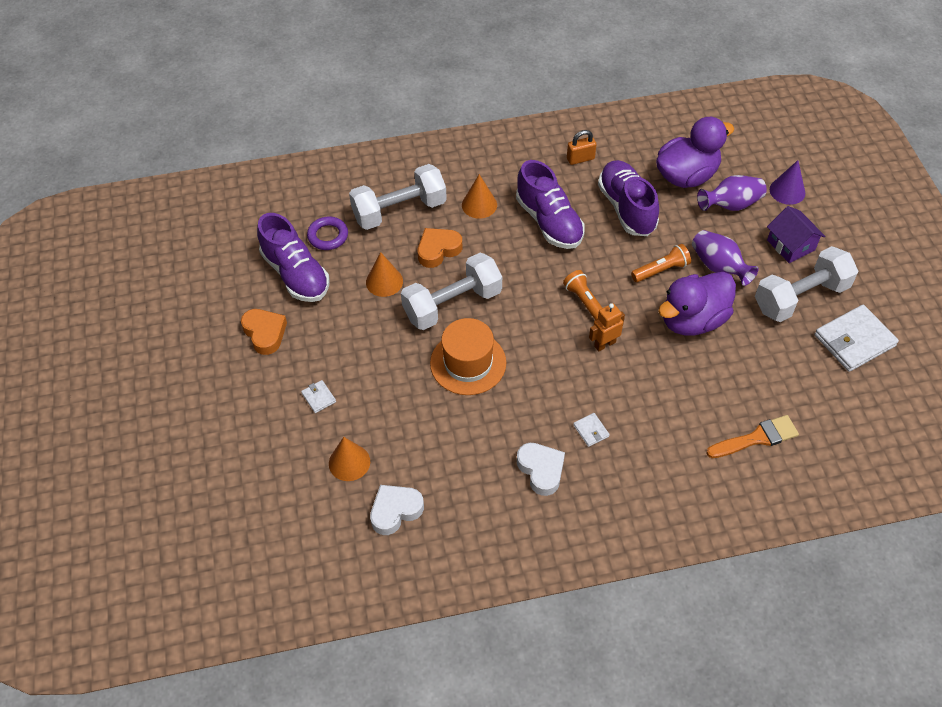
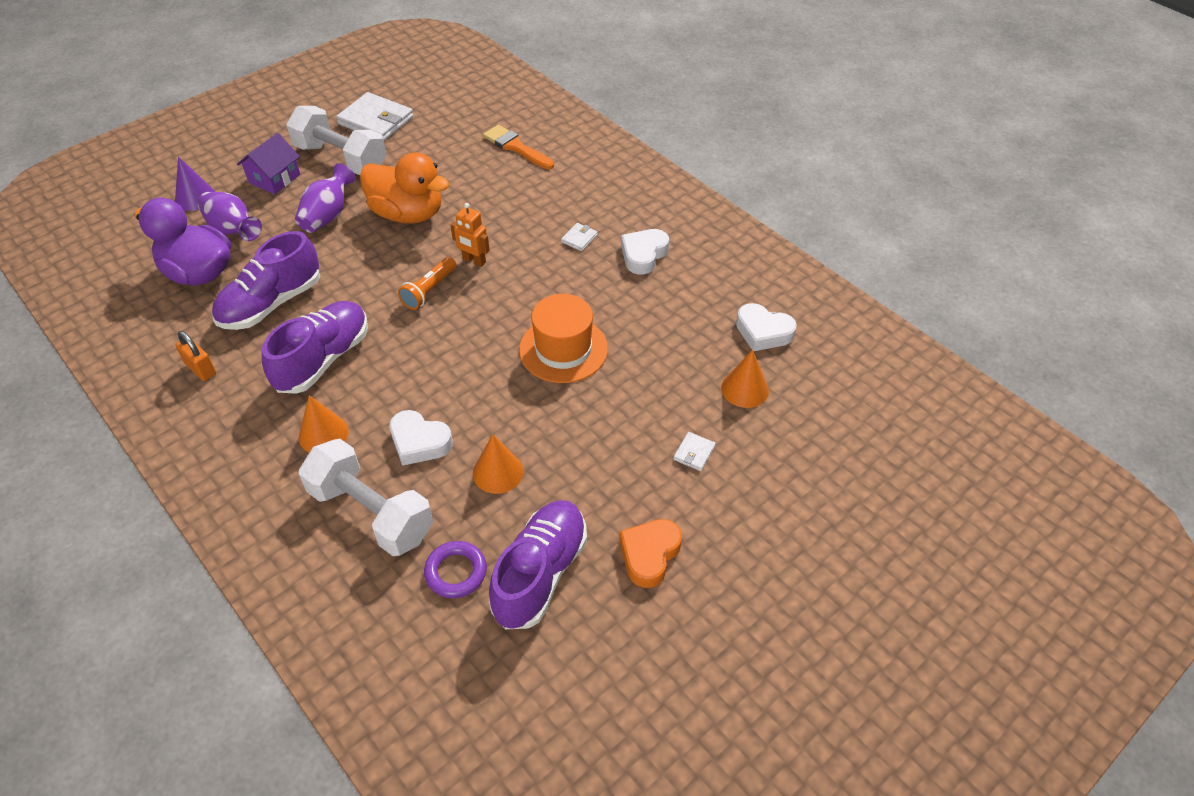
camera: 120 degrees left, 5 degrees down
white dumbbell [401,253,502,330] -> none
orange heart [418,228,463,268] -> white heart [389,410,453,466]
orange flashlight [631,244,691,282] -> none
purple duck [658,272,736,335] -> orange duck [360,152,449,224]

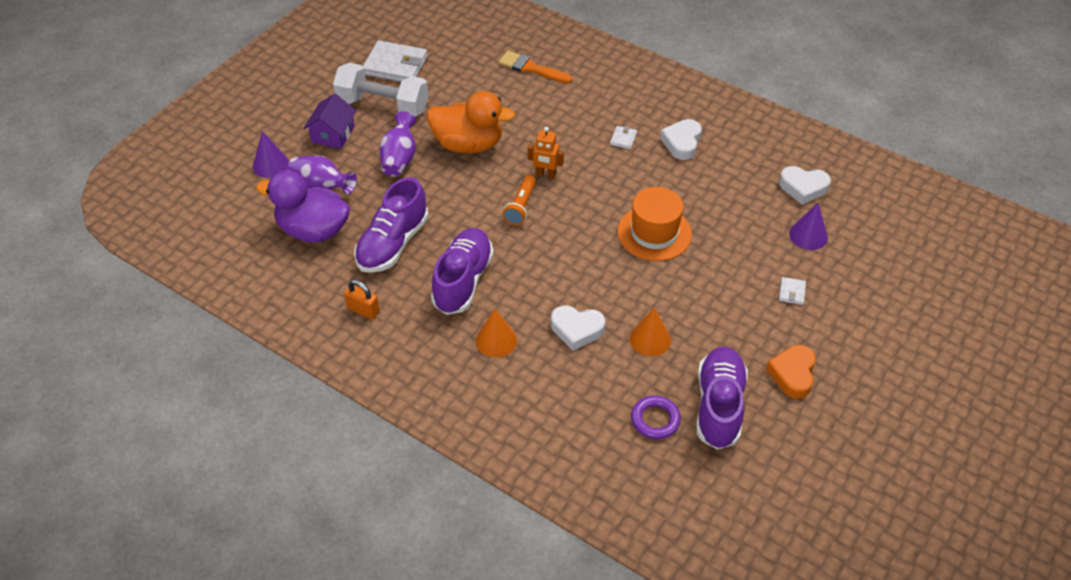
camera: 15 degrees left, 0 degrees up
white dumbbell [299,439,433,556] -> none
orange cone [721,349,769,408] -> purple cone [789,203,828,250]

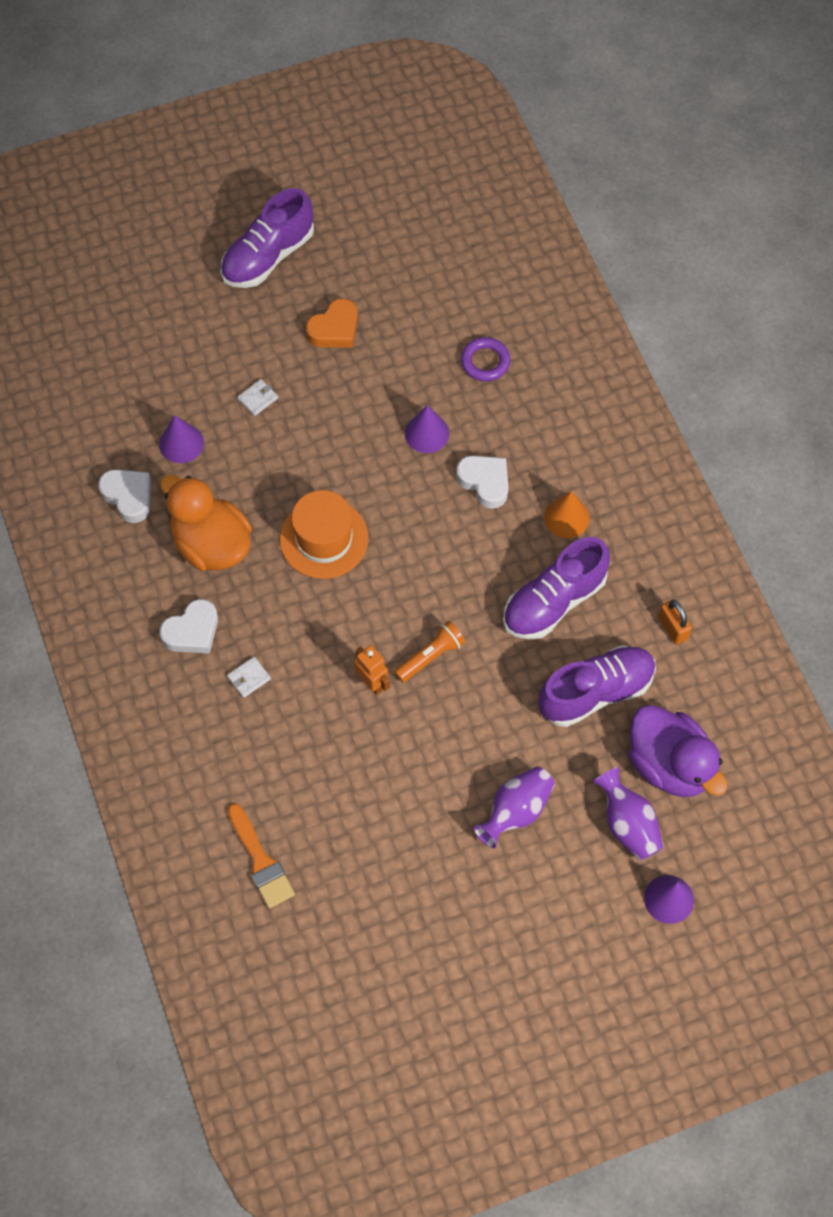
camera: 145 degrees left, 15 degrees up
purple house [304,93,356,149] -> none
white dumbbell [333,63,428,117] -> none
white wallet [362,40,427,82] -> none
orange duck [427,91,515,153] -> orange duck moved to [160,475,252,571]
orange cone [630,307,671,356] -> purple cone [405,405,449,453]
purple shoe [697,346,748,450] -> purple shoe moved to [220,188,314,288]

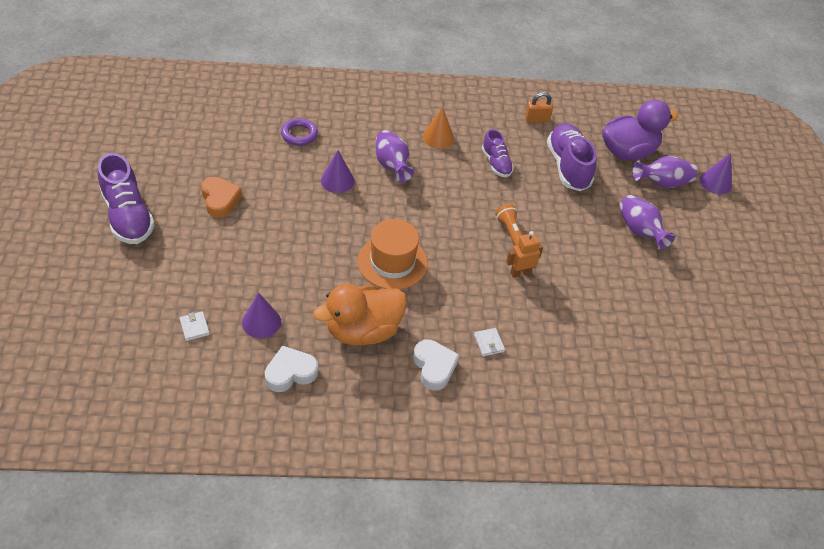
camera: 75 degrees left, 15 degrees down
orange brush [228,804,295,908] -> none
white wallet [237,379,278,416] -> white wallet moved to [180,311,210,341]
white heart [456,455,508,509] -> purple vase [376,130,414,182]
purple shoe [503,537,610,640] -> purple shoe [482,129,514,178], size x0.59

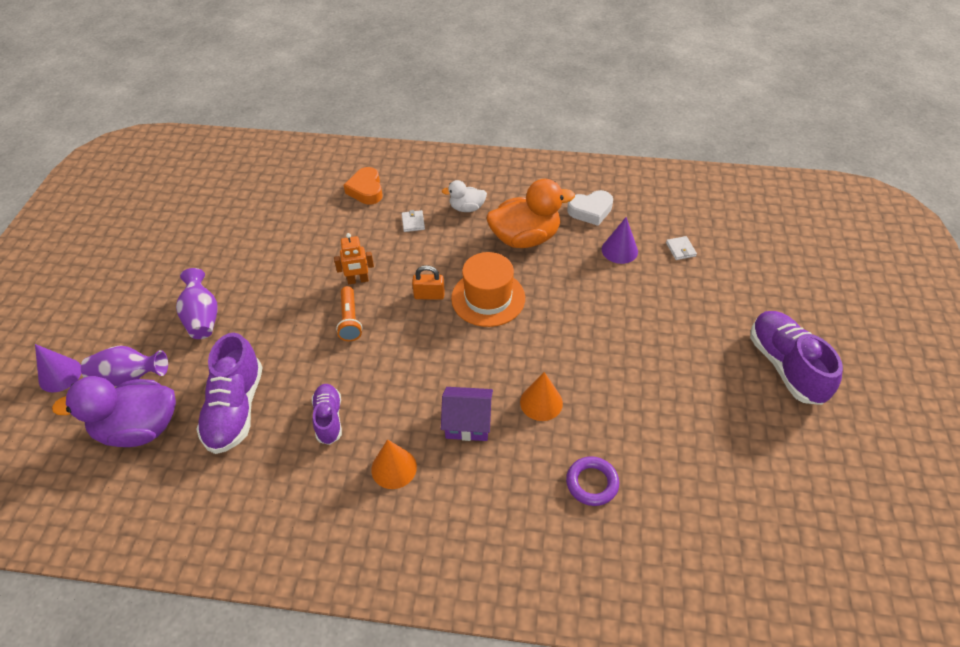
camera: 165 degrees left, 0 degrees up
orange heart [201,177,242,218] -> orange heart moved to [344,167,383,205]
purple cone [321,150,354,193] -> orange cone [520,372,563,421]
purple vase [376,130,414,182] -> purple house [441,387,493,441]
white heart [413,339,459,390] -> white duck [442,180,487,212]
orange padlock [525,92,553,123] -> orange padlock moved to [412,265,445,300]

